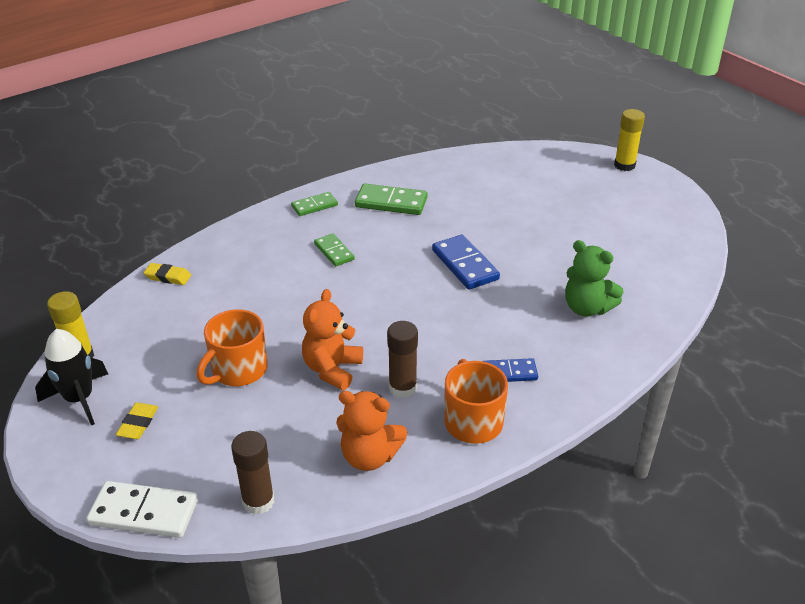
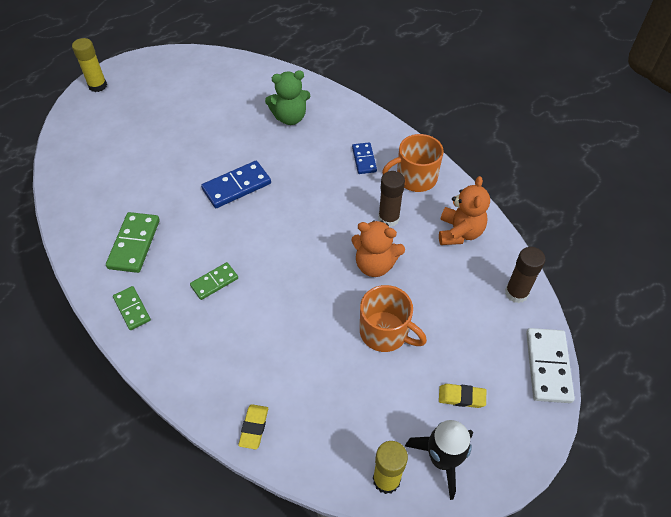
camera: 95 degrees left, 15 degrees up
green teddy bear [565,240,623,317] -> green teddy bear turned 45 degrees clockwise [265,70,310,125]

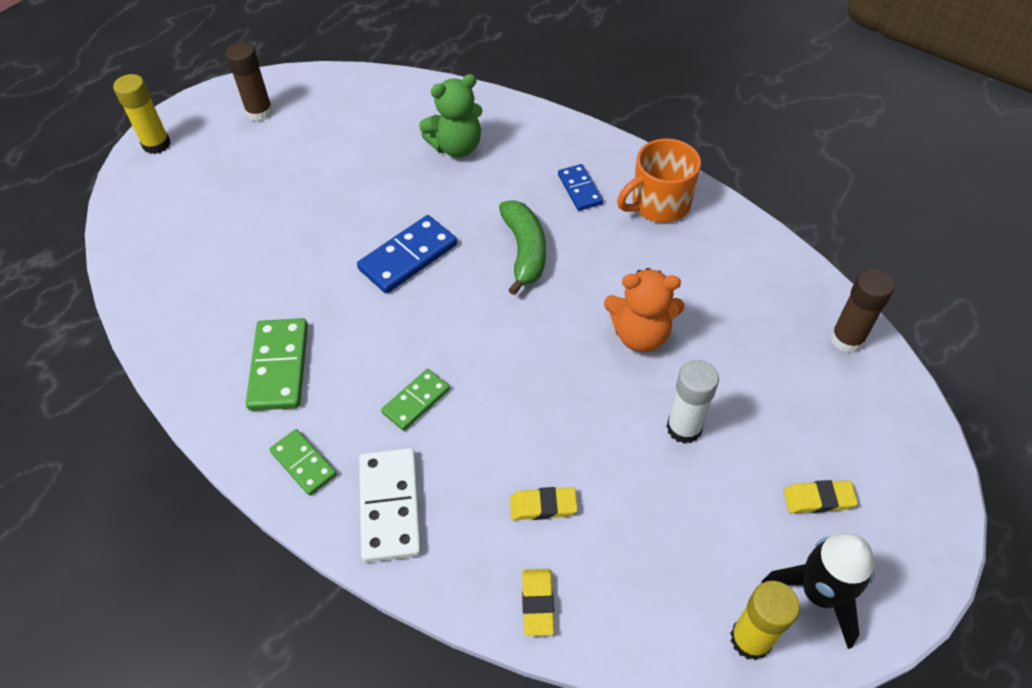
camera: 10 degrees left, 0 degrees up
orange mug [360,285,427,352] -> white glue stick [666,360,719,444]
brown glue stick [378,171,405,227] -> brown glue stick moved to [225,42,273,122]
orange teddy bear [439,176,490,245] -> none
white domino [526,328,575,403] -> white domino moved to [359,448,421,562]
none -> green banana [499,200,546,295]
none -> yellow eraser [510,487,578,520]

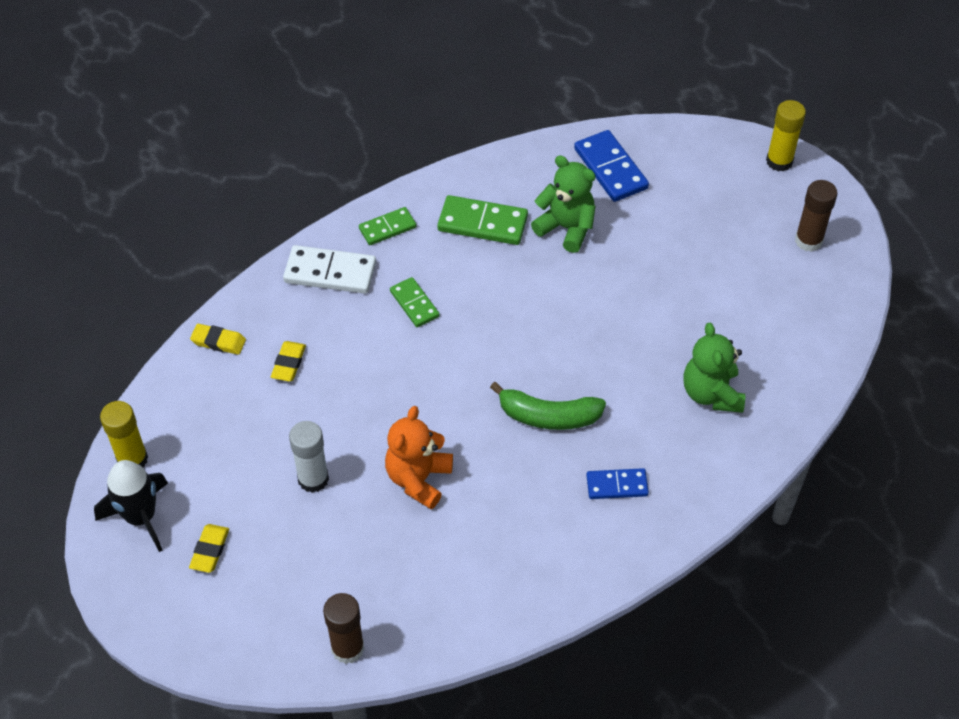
camera: 105 degrees right, 0 degrees up
blue domino [357,215,457,294] -> blue domino moved to [574,130,649,202]
orange mug [617,139,701,223] -> none
none -> green teddy bear [531,155,596,253]

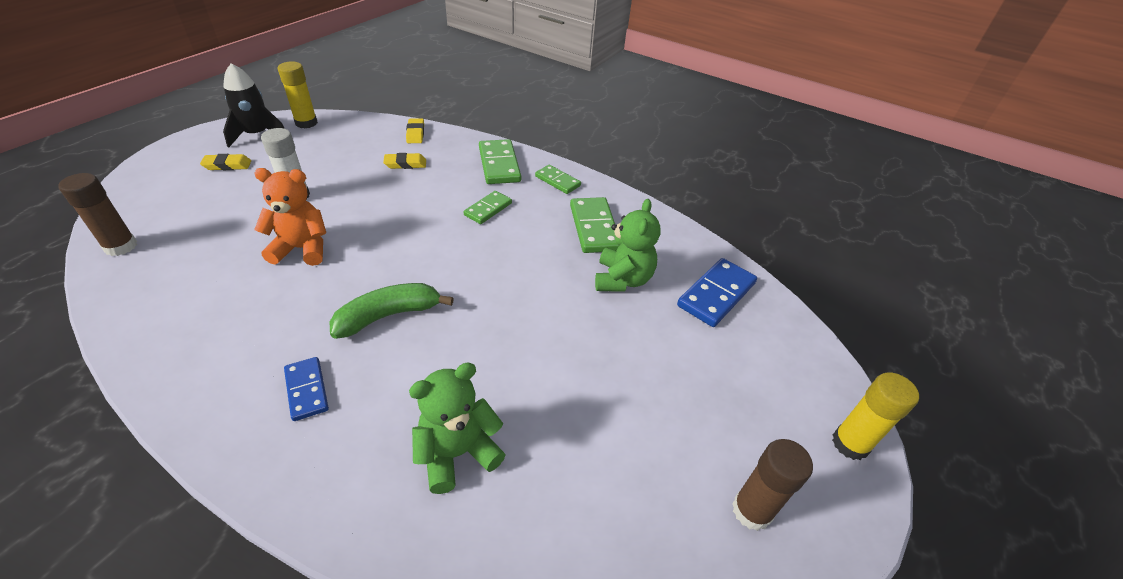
camera: 65 degrees right, 10 degrees down
white domino [283,245,376,294] -> green domino [479,139,521,184]
green banana [490,382,606,430] -> green banana turned 75 degrees clockwise [330,283,454,339]

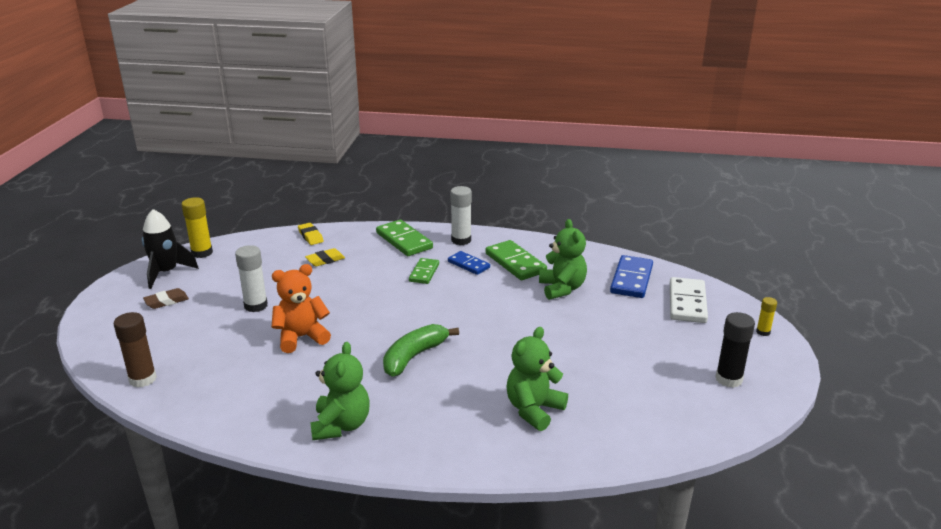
camera: 20 degrees left, 15 degrees down
yellow eraser [200,154,251,170] -> brown eraser [143,288,189,309]
blue domino [284,357,329,421] -> blue domino moved to [448,251,490,275]
green domino [535,165,581,194] -> white glue stick [450,186,472,245]
brown glue stick [732,439,813,531] -> black glue stick [715,312,755,388]
yellow glue stick [832,372,919,460] -> yellow glue stick [756,297,777,336], size x0.56
none -> green teddy bear [310,342,370,440]
none -> white domino [670,277,708,323]

